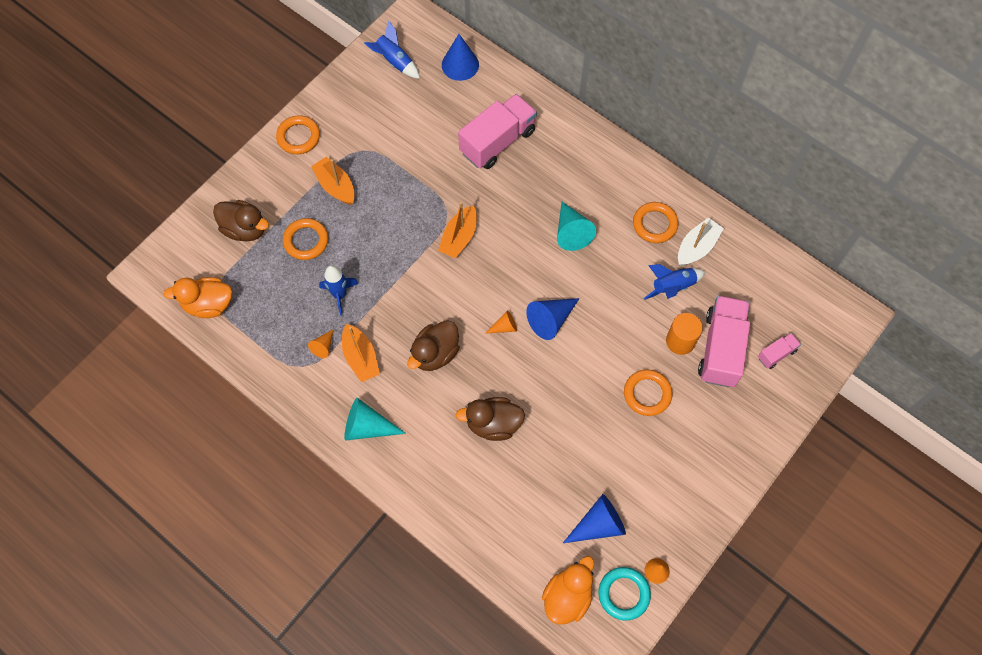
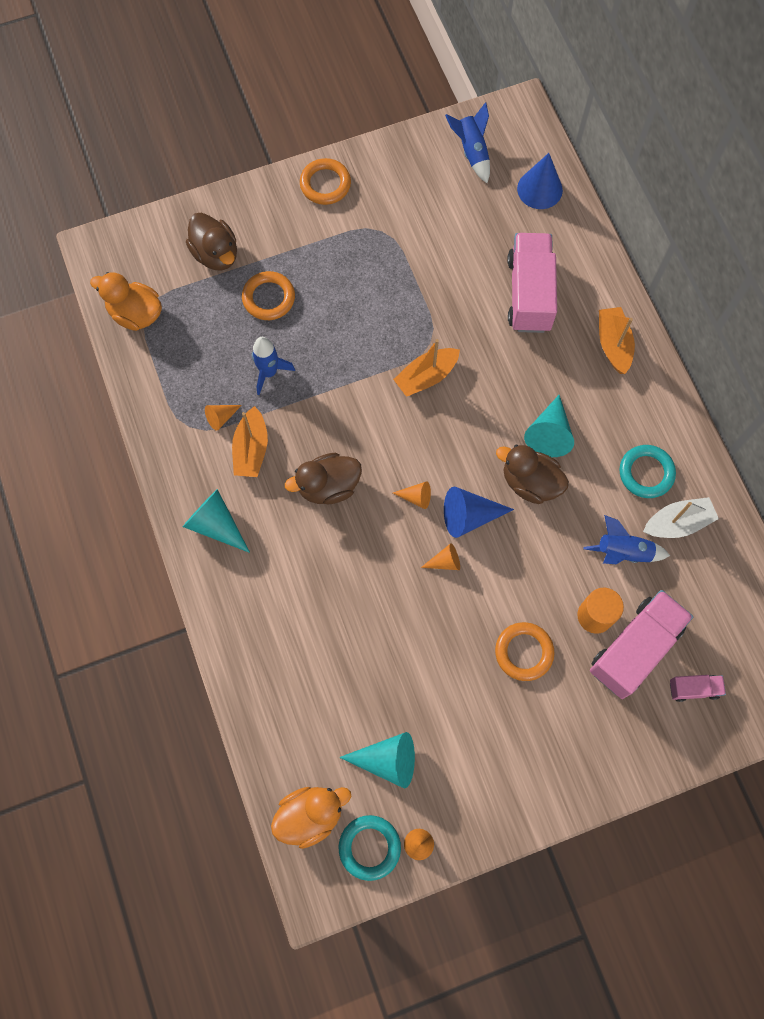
camera: 30 degrees right, 5 degrees up
orange boat [311,157,355,205] -> orange boat moved to [599,307,635,374]
brown duck [456,397,525,441] -> brown duck moved to [496,445,569,504]
pink truck [458,94,537,169] -> pink truck turned 75 degrees counterclockwise [507,233,557,333]
blue cone [563,494,626,543] -> turquoise cone [339,732,415,788]
orange ring [633,202,678,243] -> turquoise ring [619,445,676,498]
none -> orange cone [421,543,460,570]

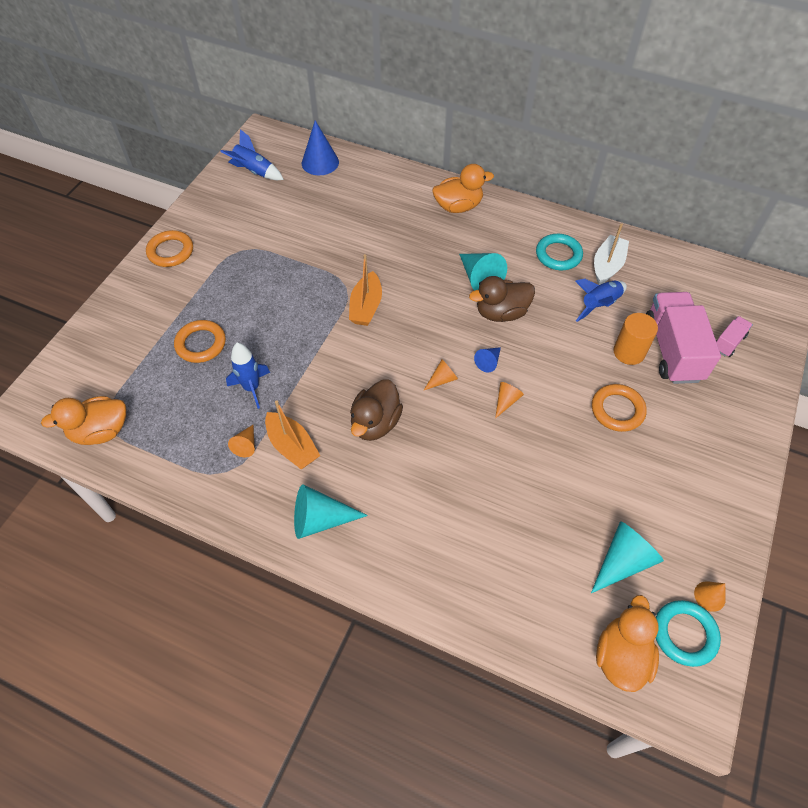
camera: 45 degrees left, 15 degrees down
brown duck [186,213,237,270] -> none
blue cone [444,487,514,538] -> blue cone [474,347,501,373], size x0.55
pink truck [507,233,557,333] -> none
orange boat [599,307,635,374] -> orange duck [432,164,494,213]

